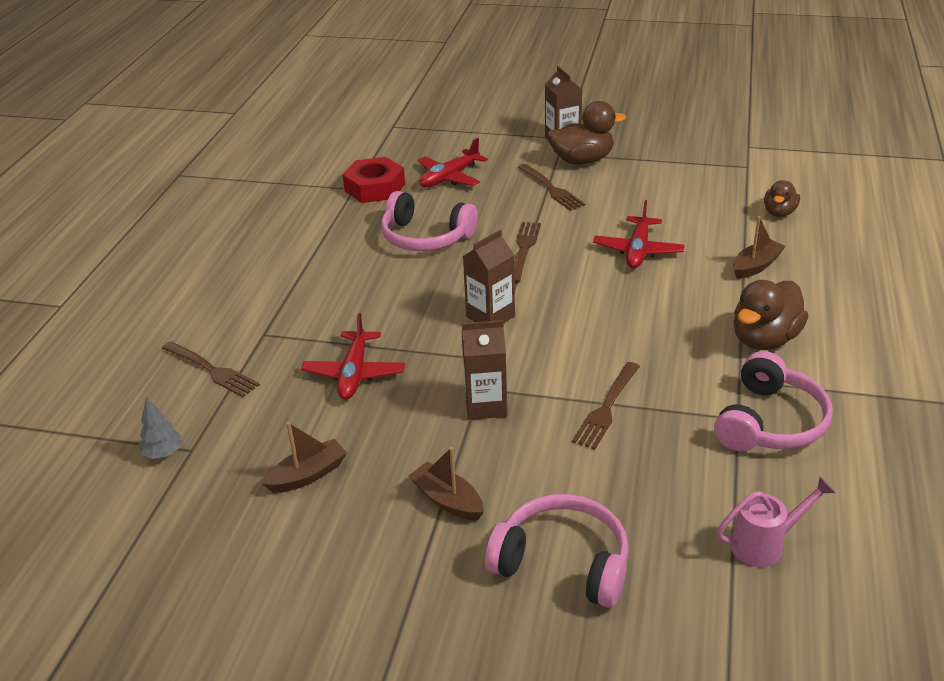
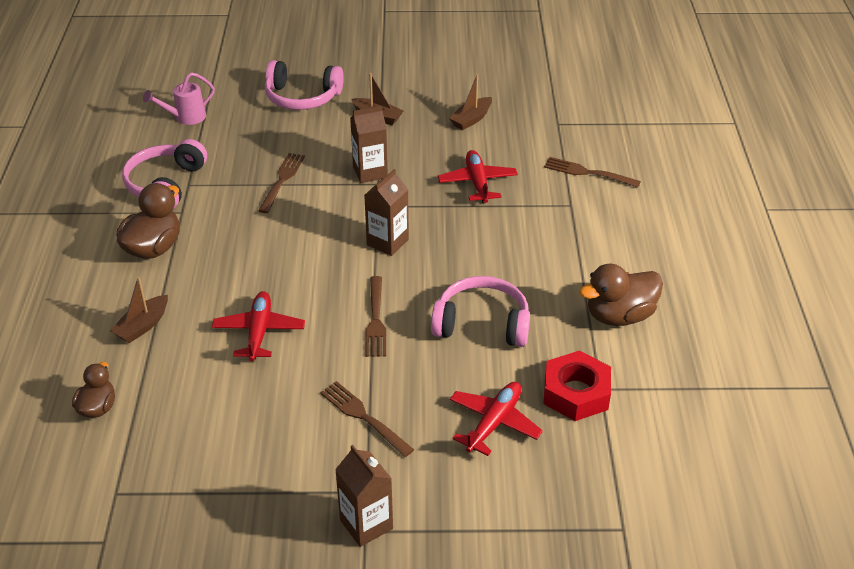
camera: 165 degrees right, 5 degrees up
grey tree [139,397,183,459] -> none
brown duck [547,101,626,165] -> brown duck moved to [579,264,663,326]

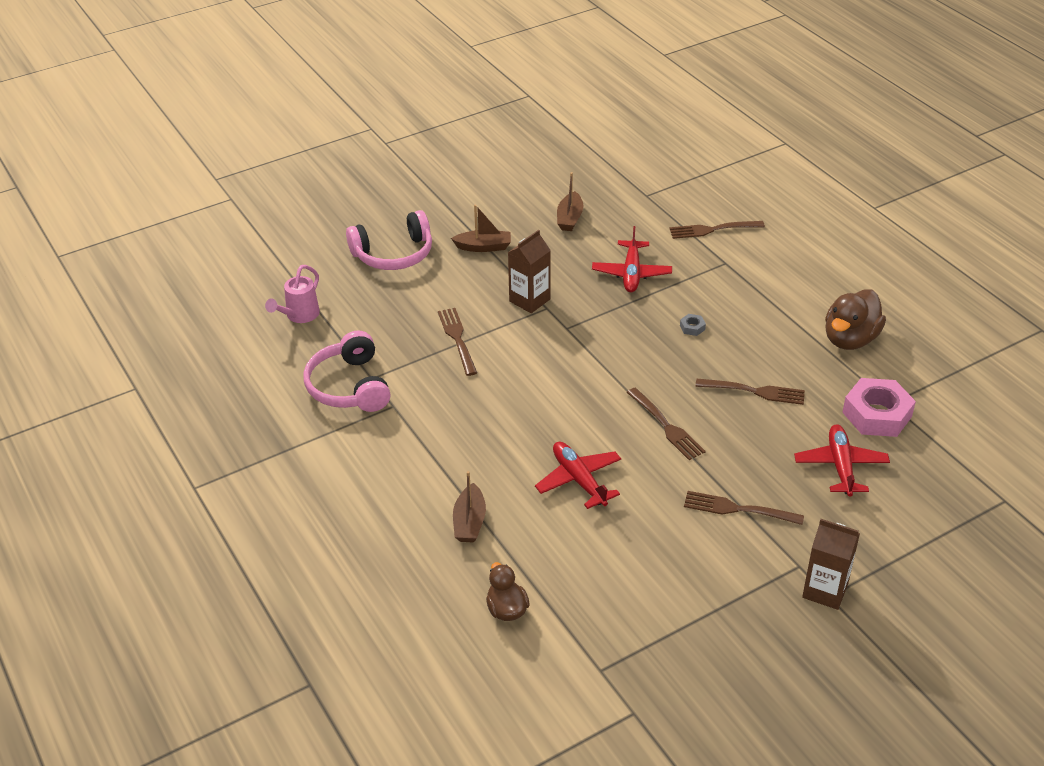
camera: 30 degrees left, 0 degrees up
brown duck [116,183,180,259] -> none
brown carton [364,169,409,256] -> none
pink headphones [431,276,530,347] -> brown fork [695,379,805,405]
red plane [438,150,518,203] -> red plane turned 135 degrees counterclockwise [592,226,672,292]
red nut [543,351,611,421] -> pink nut [842,378,916,437]
none -> grey nut [680,314,706,336]

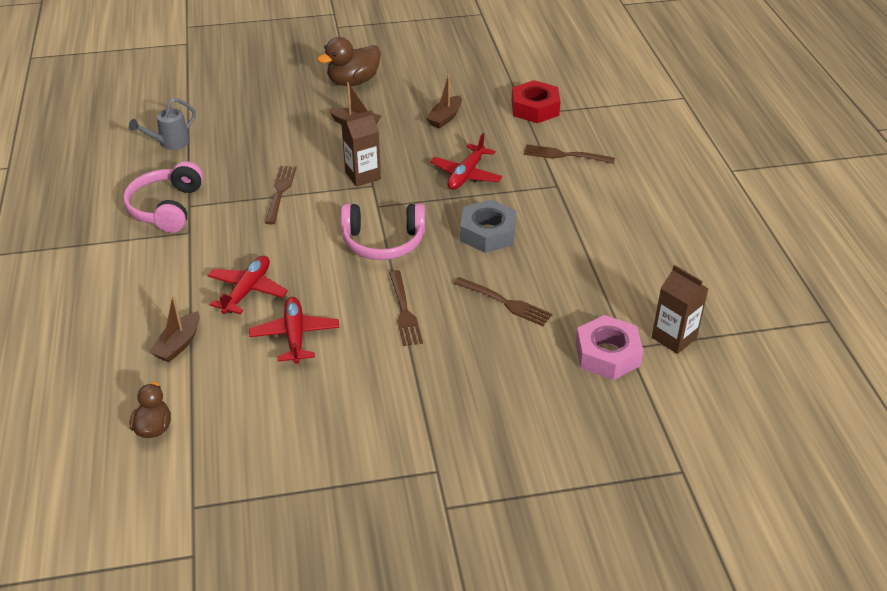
camera: 20 degrees right, 0 degrees up
pink watering can [265,265,320,323] -> grey watering can [129,98,196,150]
pink headphones [346,210,432,270] -> pink headphones moved to [341,204,425,260]
grey nut [680,314,706,336] -> grey nut [460,200,516,253], size x2.47
brown fork [684,491,804,525] -> none
red plane [794,424,890,496] -> red plane moved to [208,256,288,314]
brown carton [802,519,860,610] -> brown carton moved to [652,265,708,354]
brown duck [825,289,886,350] -> brown duck moved to [317,37,381,86]
none -> red nut [512,80,561,123]

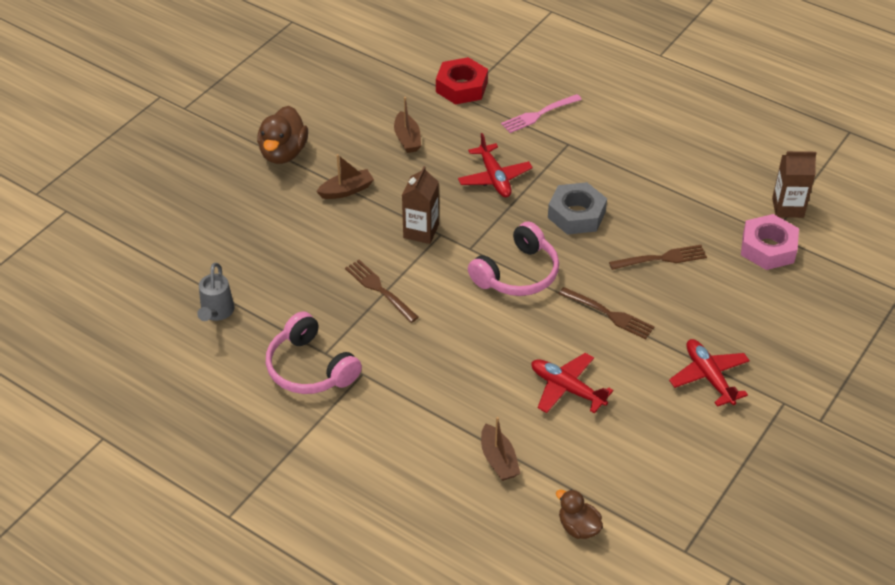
camera: 45 degrees left, 5 degrees up
red plane [208,256,288,314] -> red plane moved to [669,339,750,407]
brown fork [524,144,615,164] -> pink fork [501,94,582,133]

